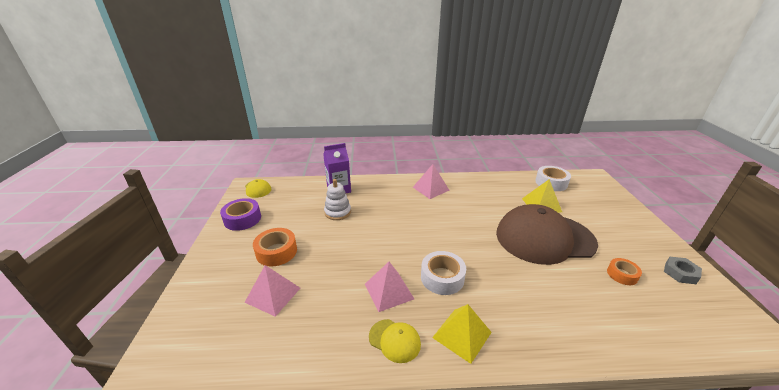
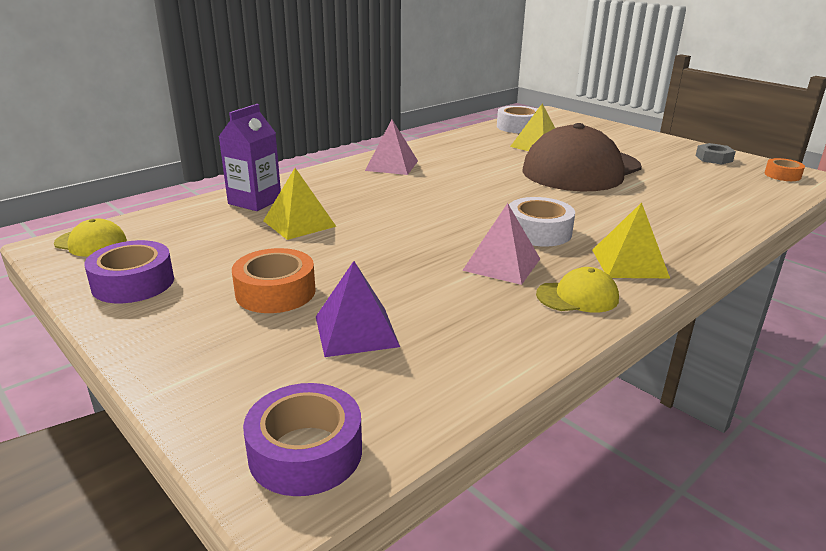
camera: 40 degrees left, 5 degrees down
pink pyramid [244,265,300,317] -> purple pyramid [316,261,400,357]
white stacking toy [324,179,351,220] -> yellow pyramid [263,168,337,240]
orange tape [607,258,642,285] -> orange tape moved to [765,158,805,181]
none -> purple tape [243,383,362,496]

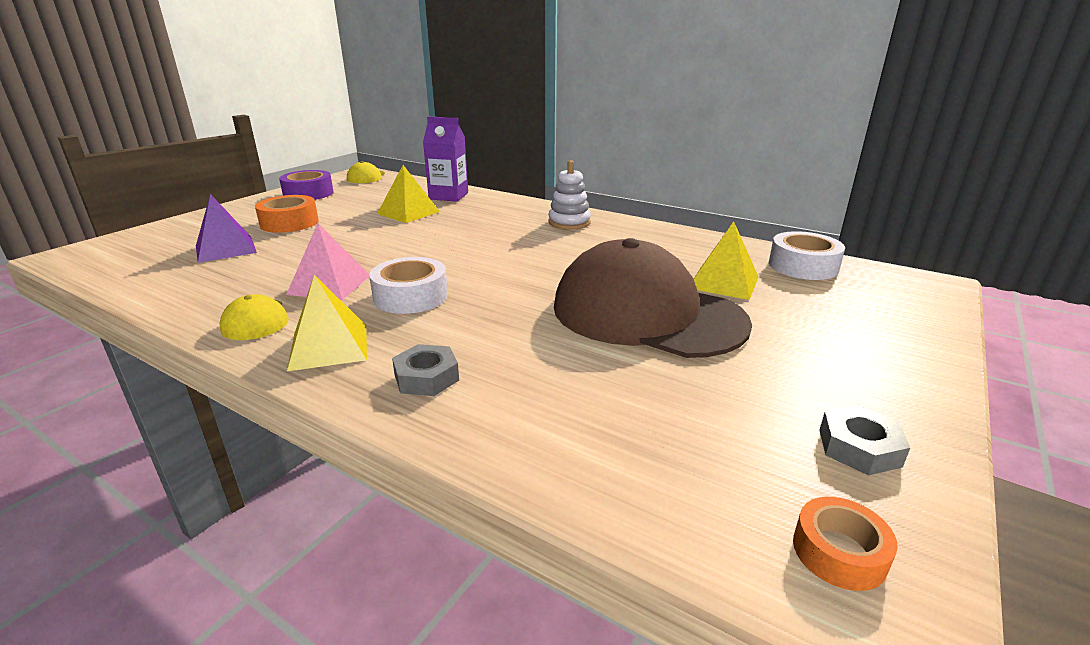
camera: 75 degrees right, 0 degrees up
purple tape [243,383,362,496] -> none
pink pyramid [365,120,418,175] -> white stacking toy [549,160,591,230]
none -> grey nut [392,344,459,396]

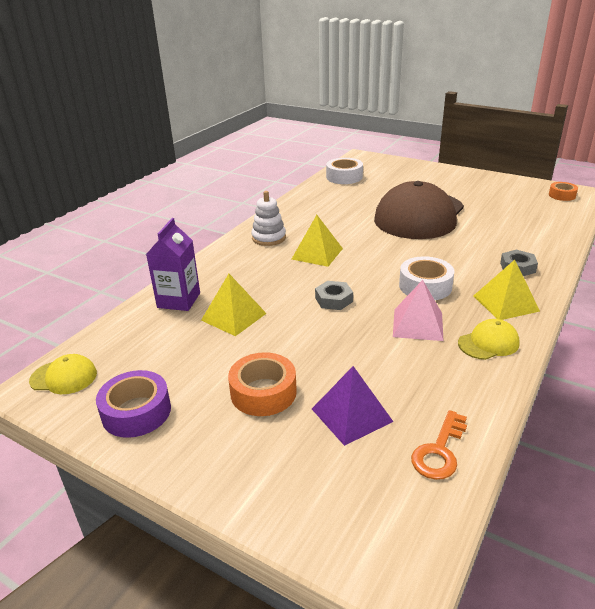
camera: 90 degrees left, 5 degrees up
yellow pyramid [694,221,758,300] -> yellow pyramid moved to [292,215,343,267]
grey nut [819,405,910,475] -> grey nut moved to [315,281,353,310]
none -> orange key [411,410,467,480]

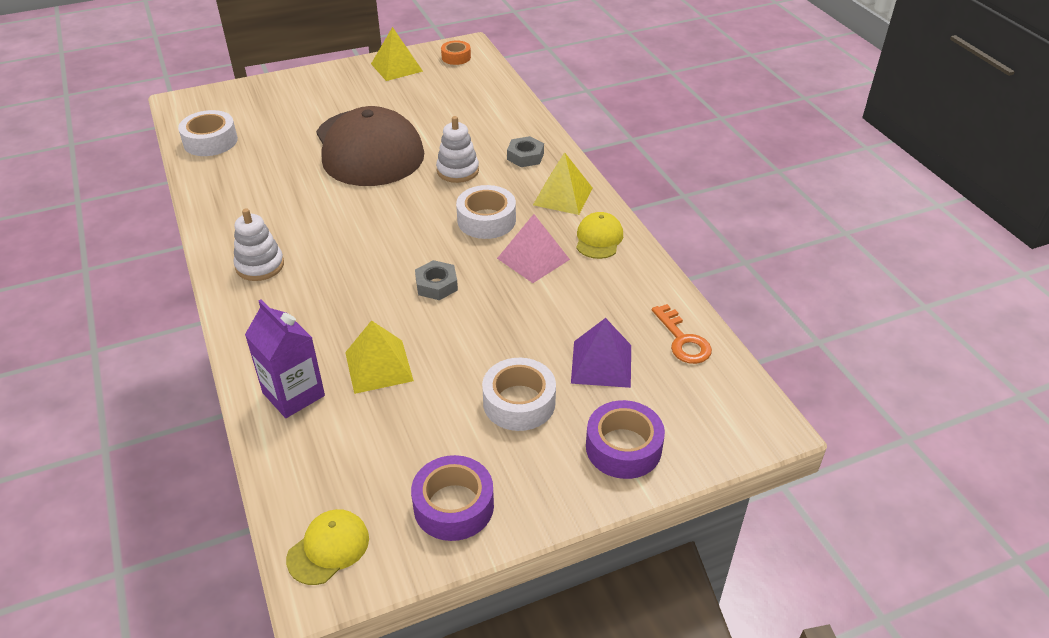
camera: 55 degrees left, 10 degrees up
orange tape [228,352,297,416] -> white tape [482,358,556,431]
yellow pyramid [292,215,343,267] -> yellow pyramid moved to [371,27,423,81]
none -> white stacking toy [436,116,479,183]
none -> purple tape [586,400,665,479]

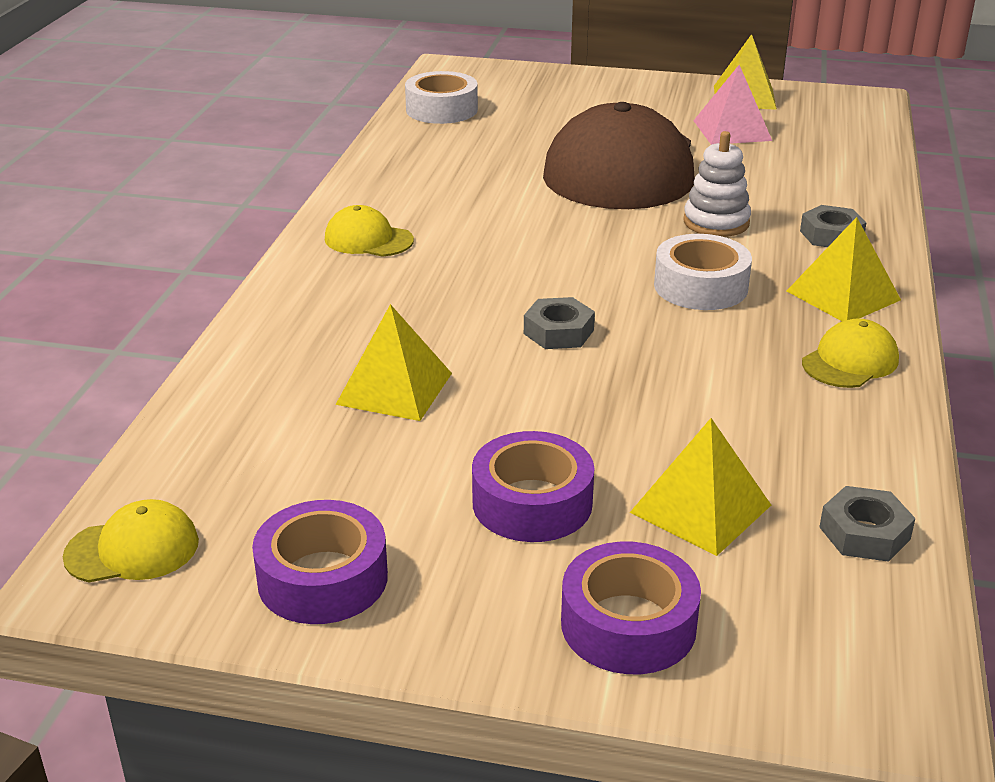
camera: 35 degrees right, 10 degrees down
white stacking toy [233,208,284,281] -> yellow cap [325,205,414,257]
purple carton [245,299,325,418] -> none
orange tape [441,40,471,65] -> none
white tape [482,358,556,431] -> purple tape [472,431,594,542]
pink pyramid [497,214,570,283] -> pink pyramid moved to [693,65,772,145]
purple pyramid [571,318,631,388] -> yellow pyramid [630,418,771,556]
orange key [652,304,712,364] -> grey nut [819,486,916,562]

